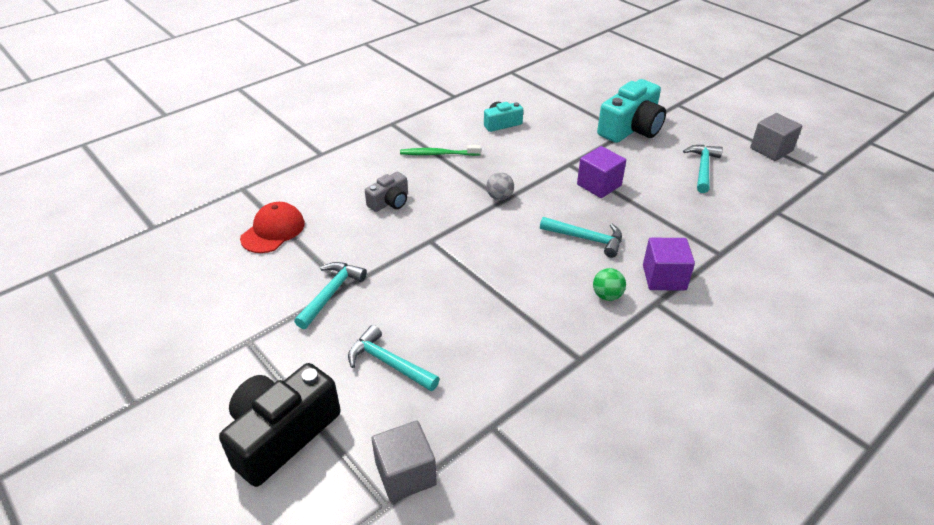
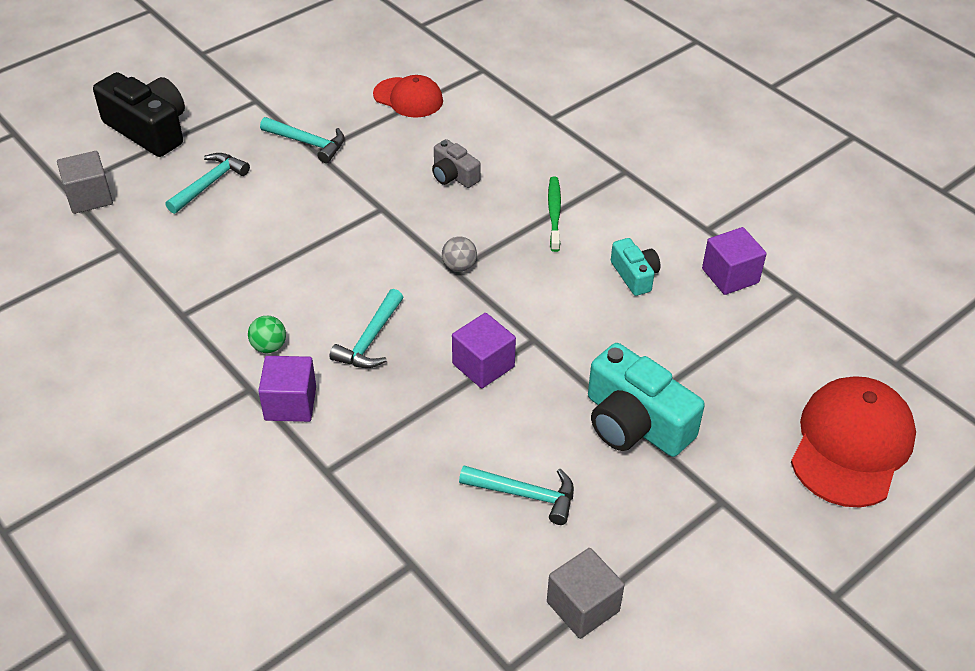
camera: 90 degrees right, 5 degrees up
none -> purple cube [702,227,767,295]
none -> red cap [791,376,916,508]

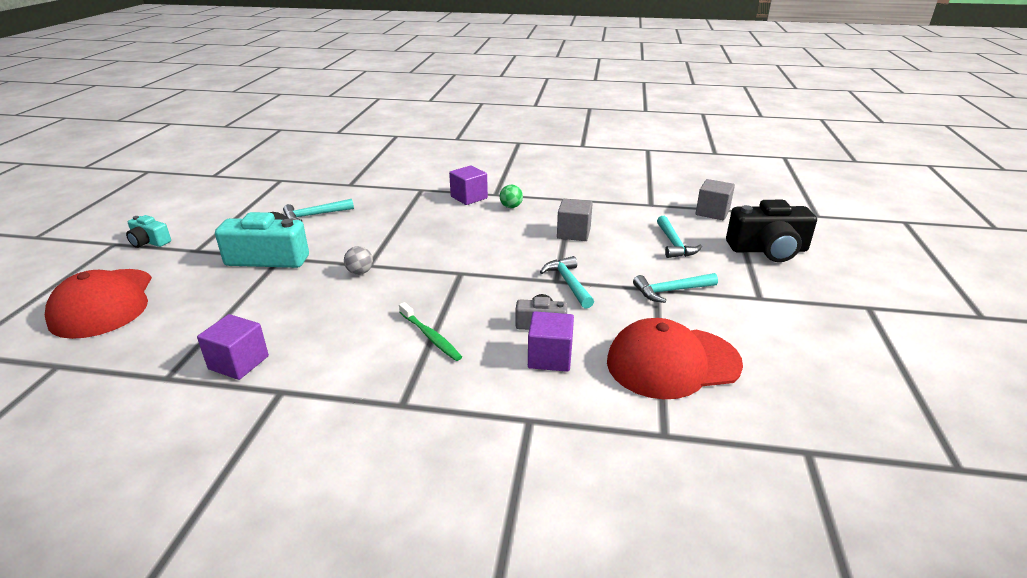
camera: 140 degrees right, 15 degrees down
turquoise hammer [330,289,403,368] -> turquoise hammer moved to [540,256,594,309]
red cap [373,75,443,118] -> red cap [607,318,743,399], size x1.63
grey ball [442,236,477,272] -> grey ball moved to [344,246,373,275]
purple cube [452,313,516,389] -> purple cube moved to [528,311,574,372]
grey cube [547,548,625,639] -> grey cube moved to [557,199,593,241]
turquoise camera [611,238,660,296] -> turquoise camera moved to [126,215,171,248]

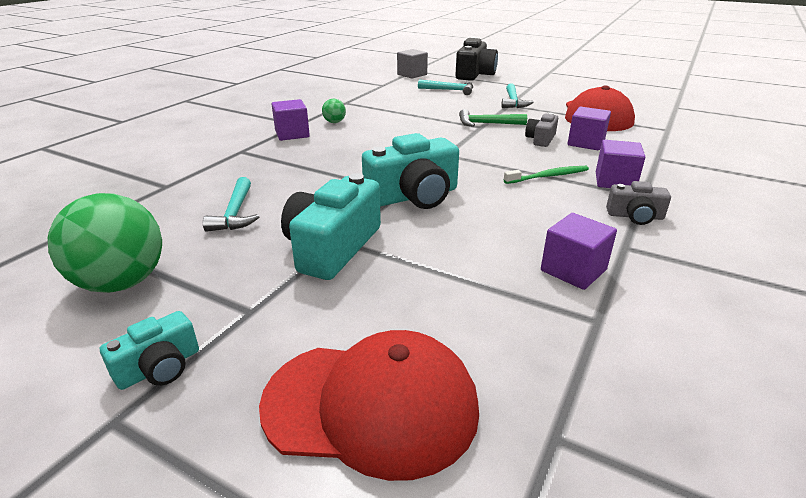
camera: 70 degrees left, 0 degrees up
grey ball [344,246,373,275] -> turquoise camera [362,133,459,209]
turquoise hammer [540,256,594,309] -> green hammer [459,109,527,127]
grey cube [557,199,593,241] -> none
none -> green ball [48,193,162,293]
none -> purple cube [596,140,645,188]
none -> grey camera [606,181,671,225]

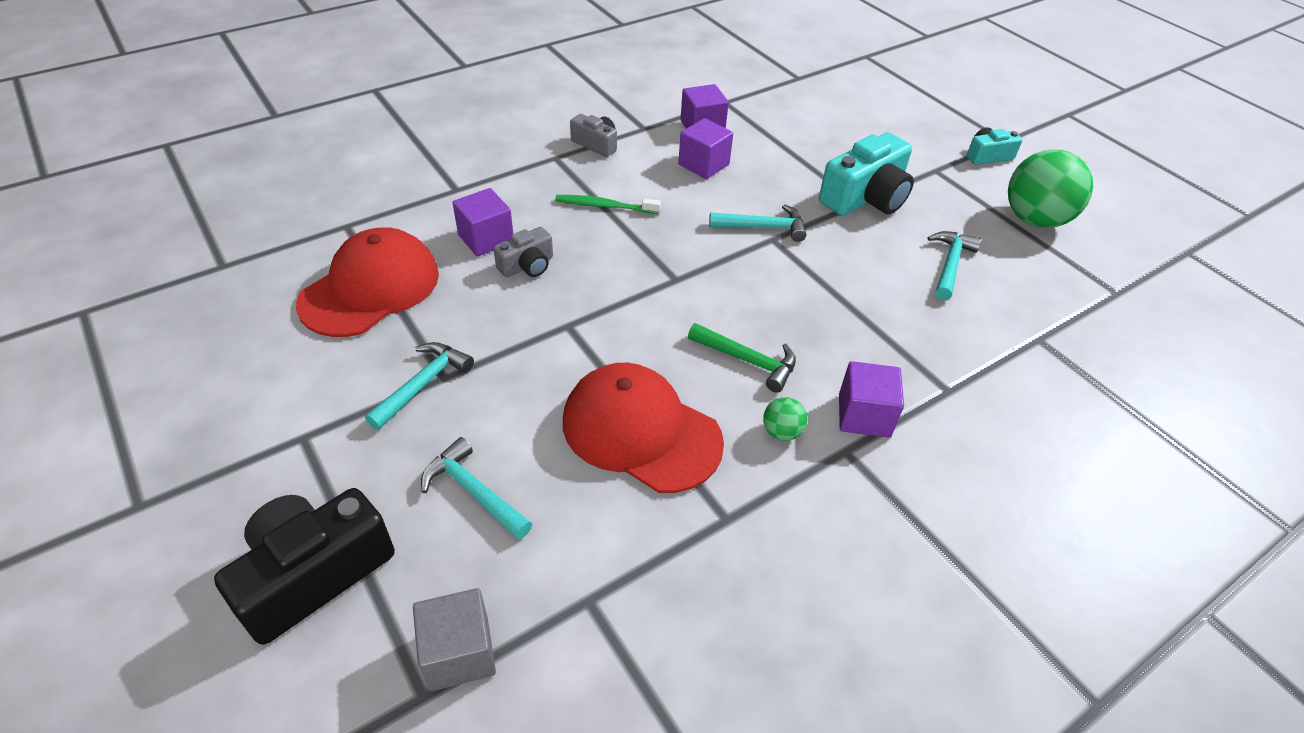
camera: 155 degrees left, 15 degrees up
red cap [259,330,479,481] -> red cap moved to [563,363,724,493]
turquoise camera [362,133,459,209] -> turquoise hammer [709,204,807,242]
green hammer [459,109,527,127] -> green hammer moved to [688,323,796,393]
purple cube [596,140,645,188] -> purple cube moved to [678,118,733,179]

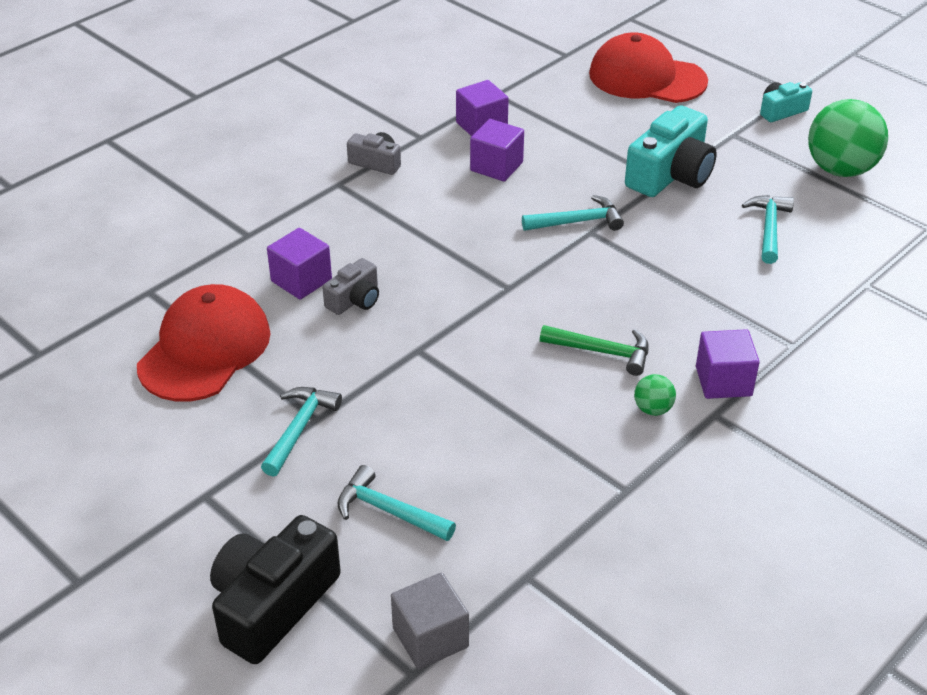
camera: 10 degrees left, 5 degrees down
green toothbrush [555,195,661,214] -> none
red cap [563,363,724,493] -> red cap moved to [589,32,708,103]

